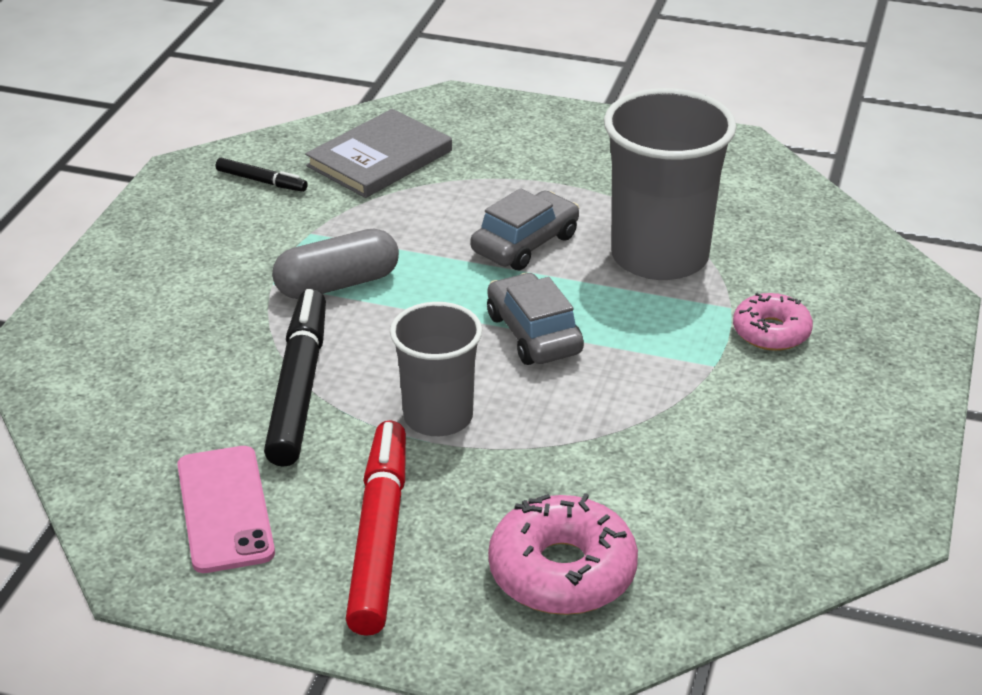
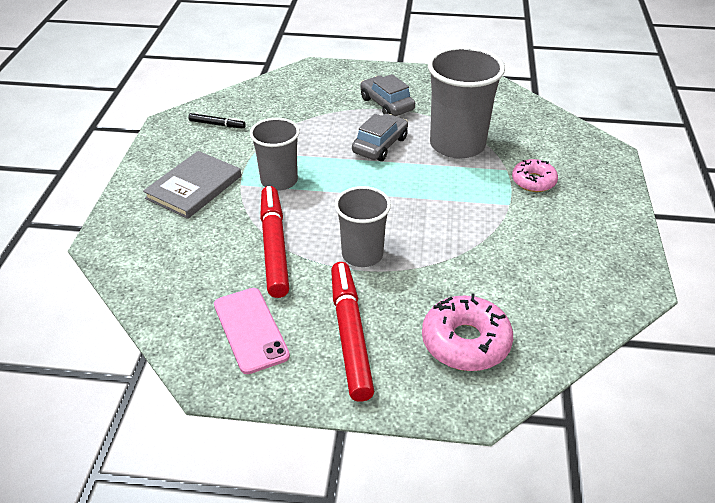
camera: 10 degrees left, 5 degrees up
black marker [264,289,326,467] -> red marker [260,186,289,298]
grey capsule [272,228,399,299] -> grey cup [250,118,300,191]
grey book [305,109,452,198] -> grey book moved to [143,151,241,219]
grey car [487,273,584,365] -> grey car moved to [360,74,415,116]

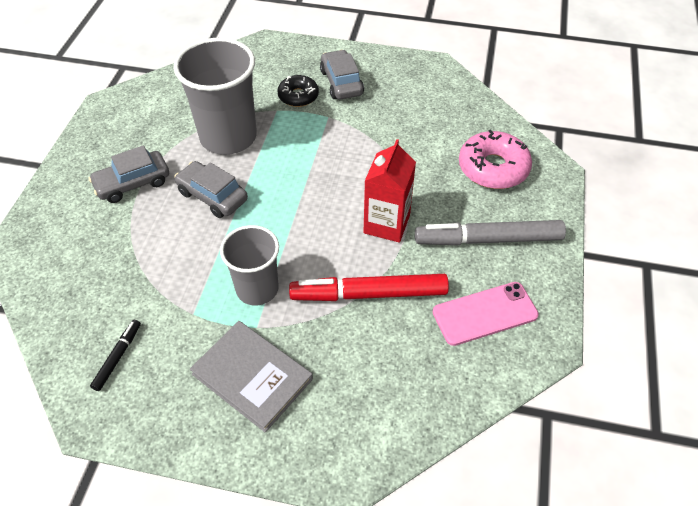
camera: 85 degrees left, 10 degrees up
red marker [331,262,374,402] -> grey marker [415,220,566,245]
grey cup [335,186,391,267] -> red carton [363,139,416,243]
pink donut [512,159,558,192] -> black donut [277,75,319,107]
none -> grey car [320,50,364,100]

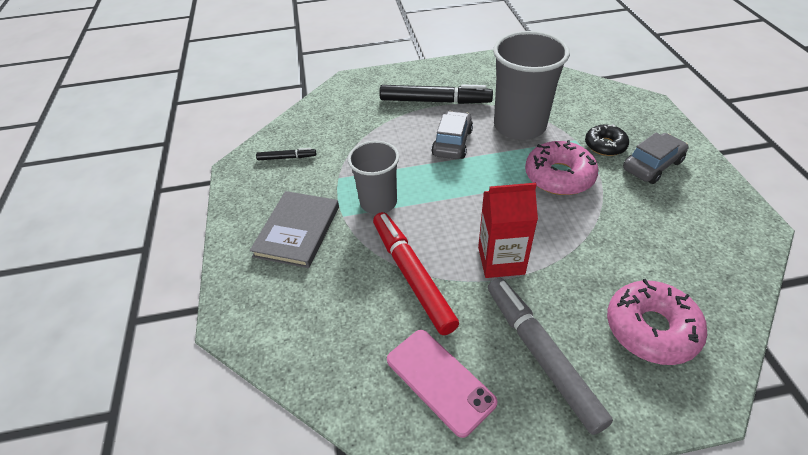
camera: 70 degrees right, 5 degrees down
grey car [89,145,169,203] -> black marker [379,84,493,104]
none -> pink donut [525,140,599,195]

